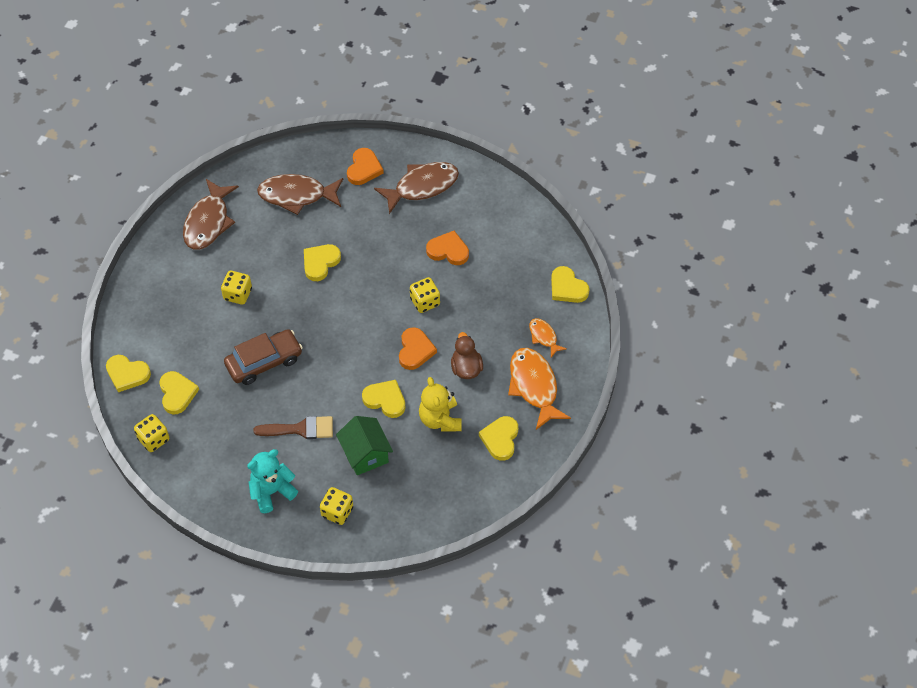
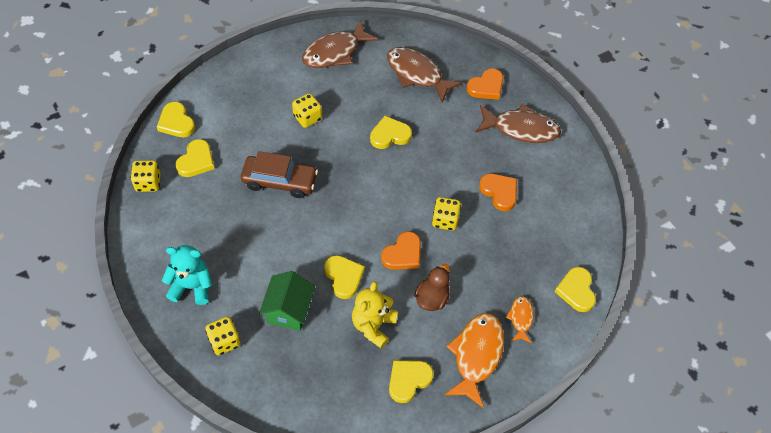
camera: 35 degrees right, 0 degrees up
brown brush [253,416,333,439] -> none

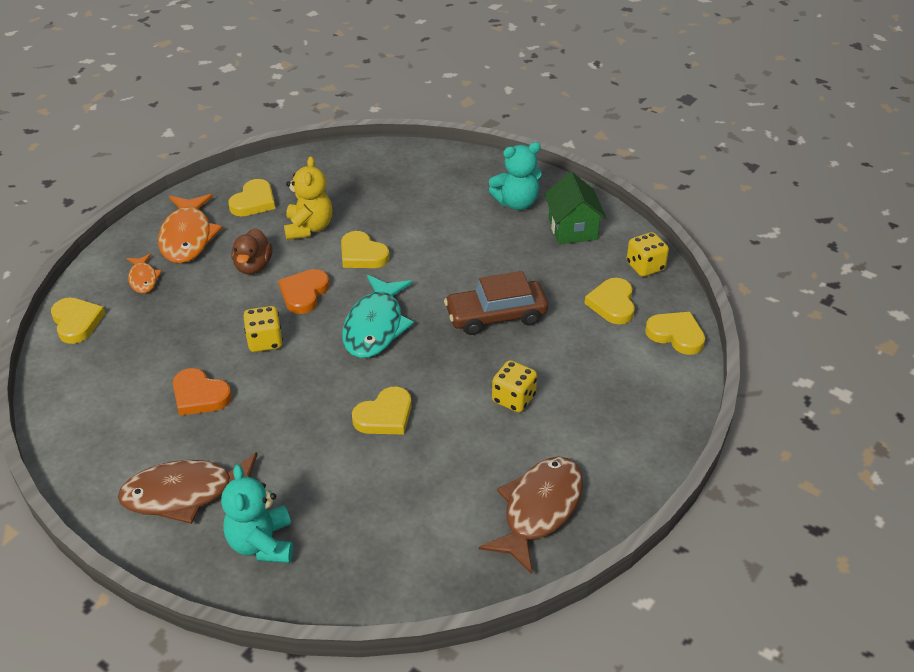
camera: 160 degrees right, 15 degrees down
yellow dice [205,317,240,355] -> none
green house [259,271,315,331] -> green house moved to [544,172,606,244]
brown fish [387,47,463,103] -> none
orange heart [467,68,503,100] -> turquoise teddy bear [221,464,293,563]
none -> turquoise fish [342,275,414,358]

